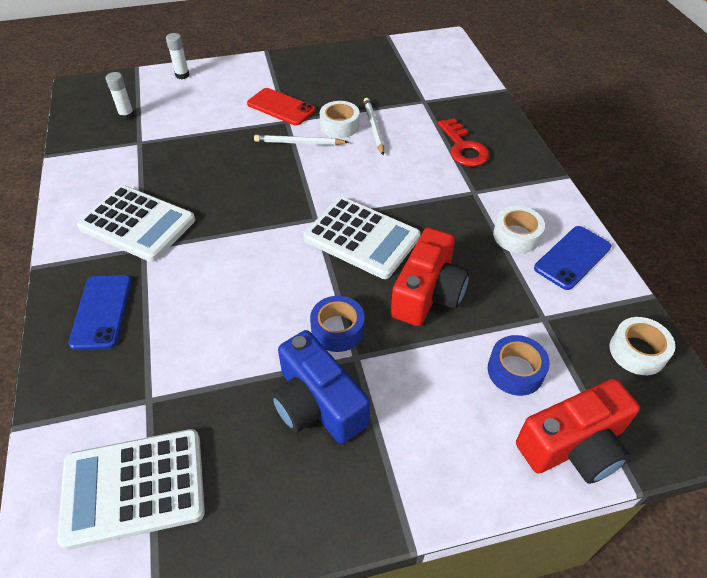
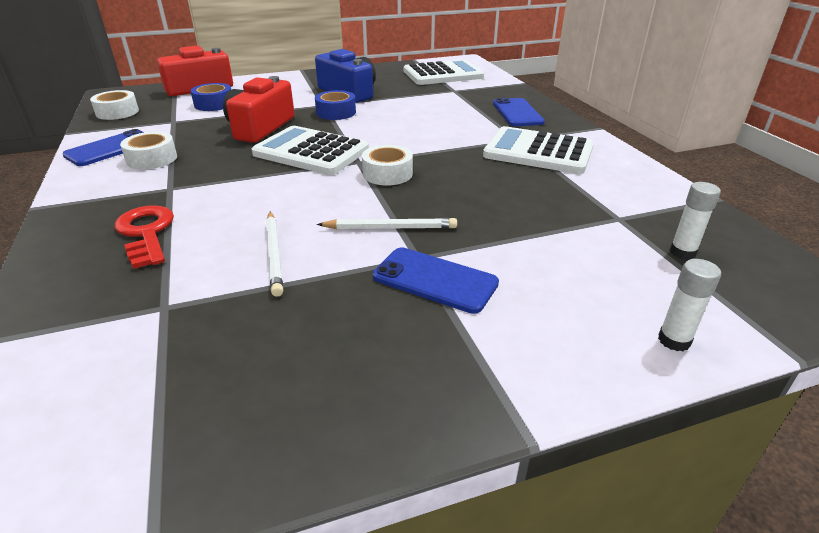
camera: 175 degrees right, 15 degrees down
red phone [247,88,315,125] -> blue phone [373,247,499,314]
white tape [320,101,359,138] -> white tape moved to [362,145,413,186]

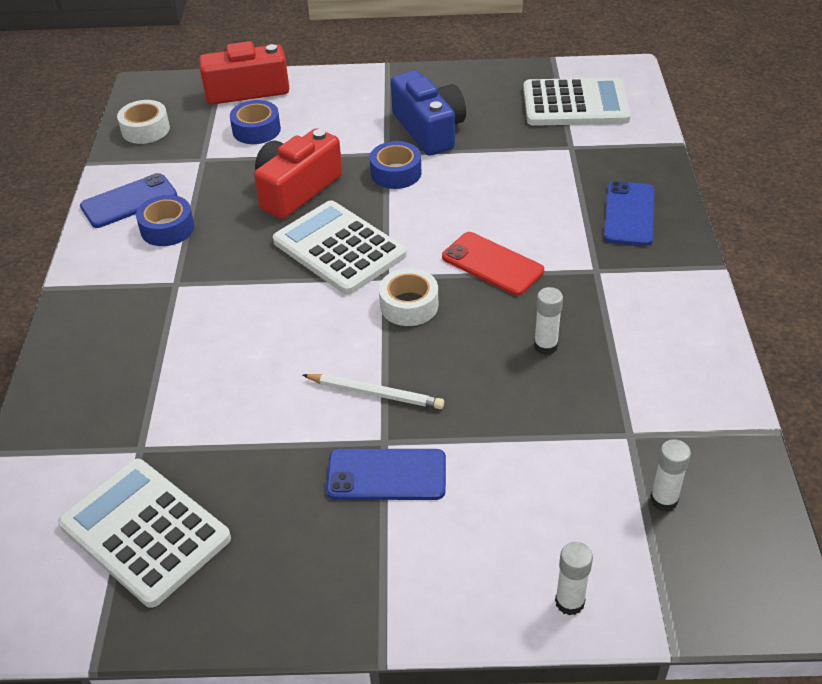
camera: 20 degrees right, 10 degrees up
red key [114,206,174,269] -> none
white tape [120,132,177,169] -> blue tape [136,195,195,246]
white pencil [266,211,283,297] -> none
blue phone [373,247,499,314] -> blue phone turned 45 degrees counterclockwise [326,449,446,500]
white calculator [483,126,594,174] -> white calculator moved to [58,459,231,608]
none -> red phone [442,232,544,296]
none -> white glue stick [534,287,563,355]

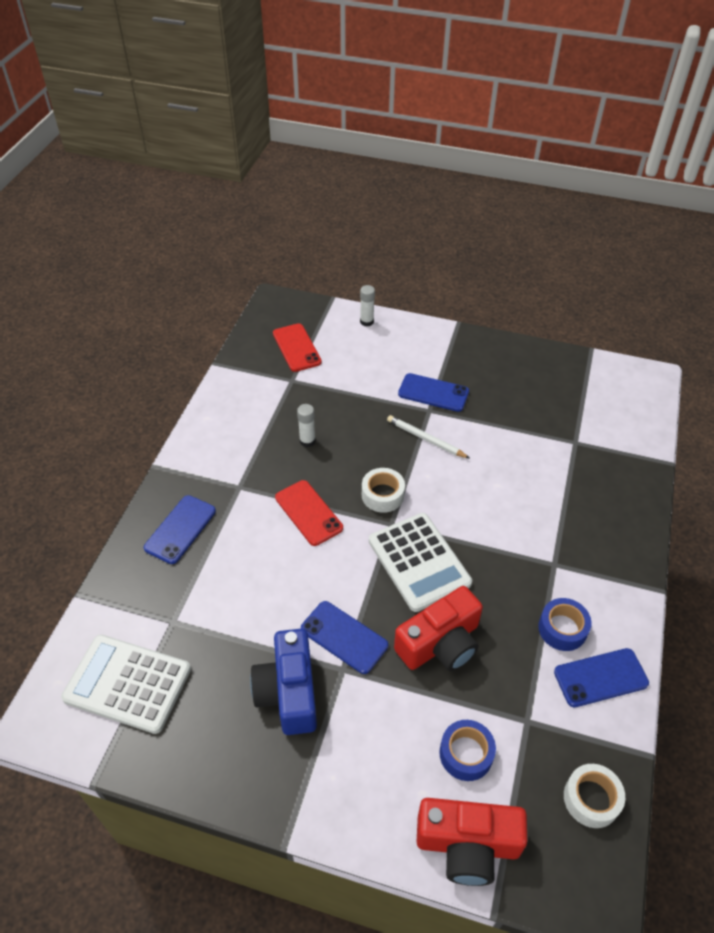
camera: 165 degrees left, 5 degrees up
white calculator [58,459,231,608] -> none
blue tape [370,141,422,189] -> blue phone [301,601,388,674]
white glue stick [650,439,691,511] -> red phone [273,323,322,372]

